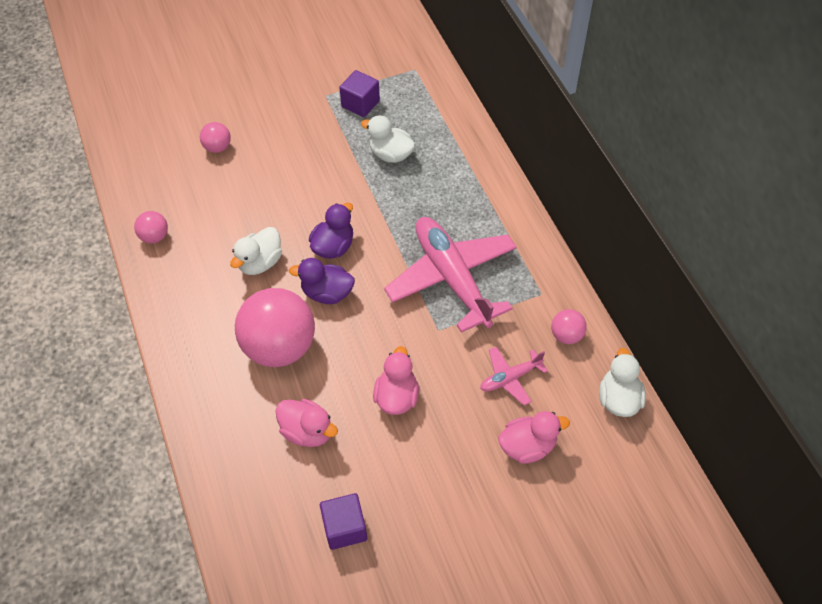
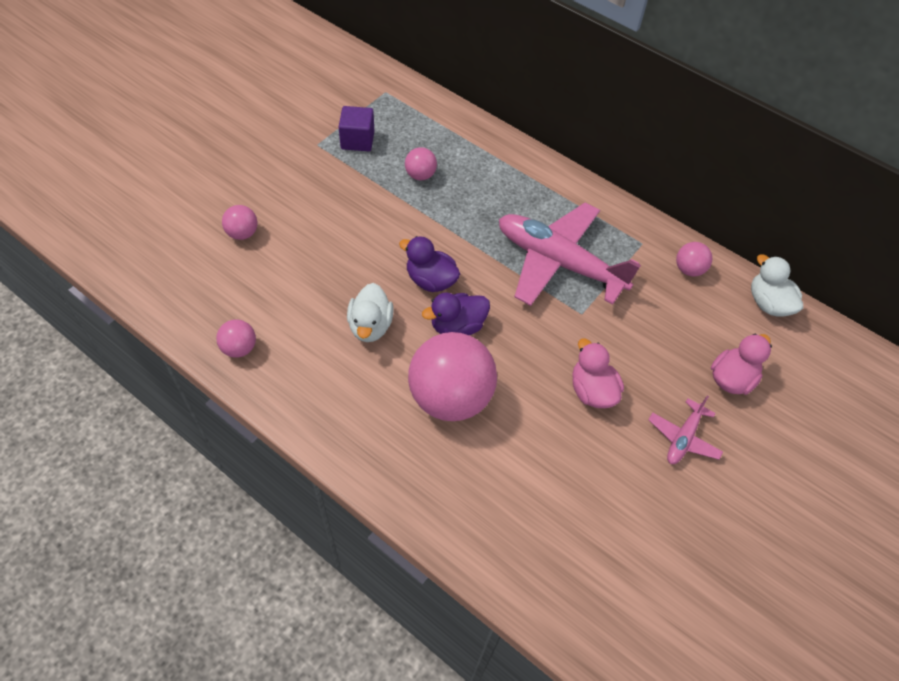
camera: 35 degrees left, 0 degrees up
pink duck [276,399,338,447] -> none
purple duck [309,203,353,259] -> purple duck turned 60 degrees counterclockwise [399,236,460,292]
purple cube [320,493,367,550] -> none
white duck [361,115,415,163] -> pink ball [405,147,437,180]
pink plane [480,347,548,405] -> pink plane moved to [648,396,723,464]

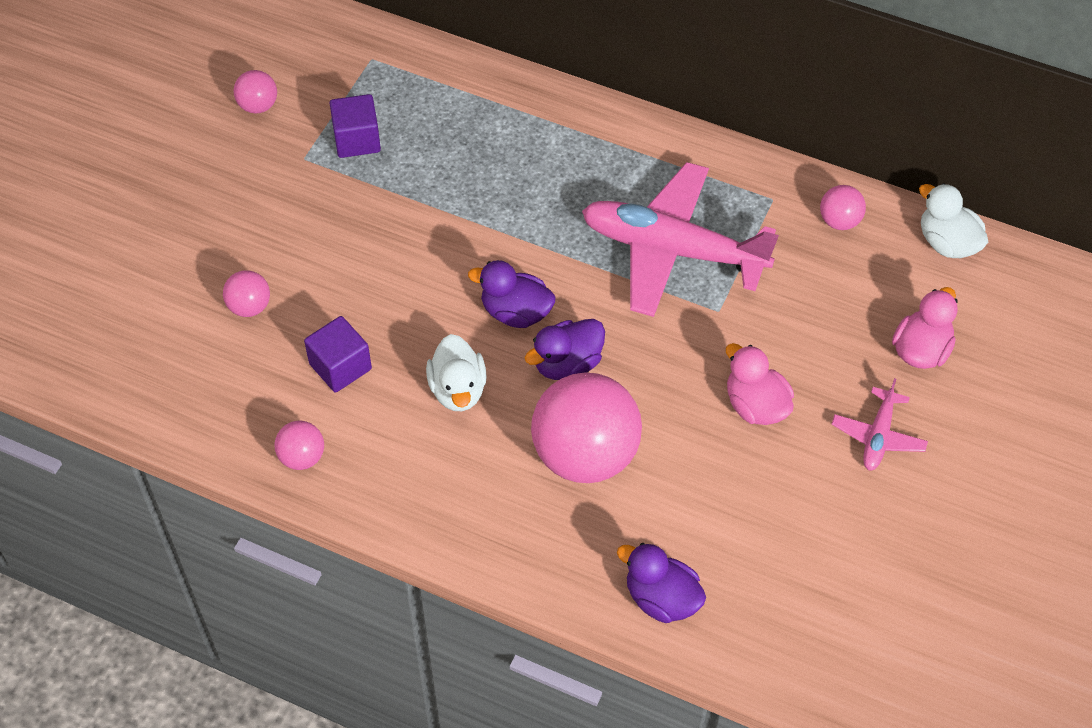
camera: 10 degrees left, 0 degrees up
pink ball [405,147,437,180] -> pink ball moved to [233,70,277,113]
none -> purple cube [304,316,372,392]
none -> purple duck [617,543,706,623]

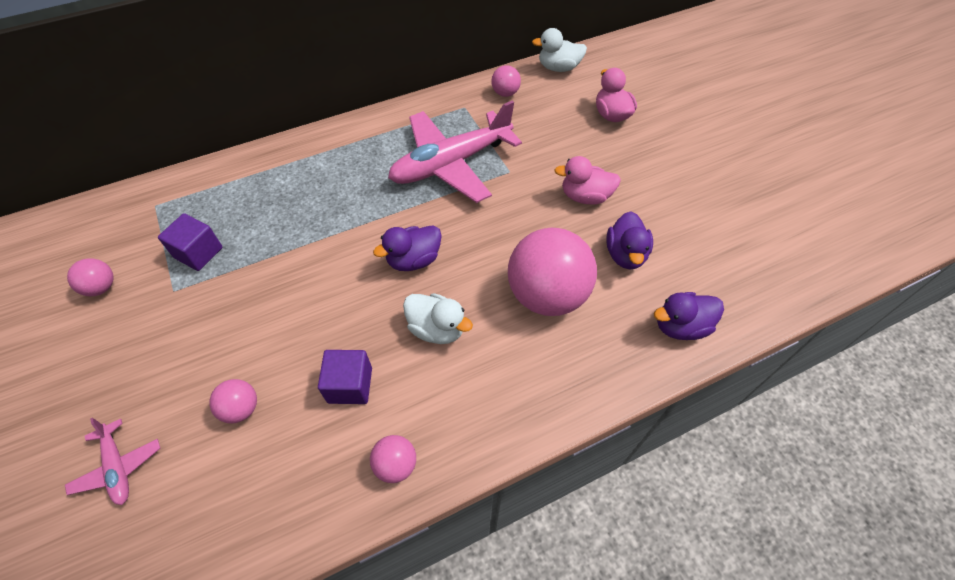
camera: 50 degrees left, 0 degrees up
purple duck [525,319,605,380] -> purple duck moved to [606,212,653,269]
pink plane [831,378,928,471] -> pink plane moved to [65,418,160,505]

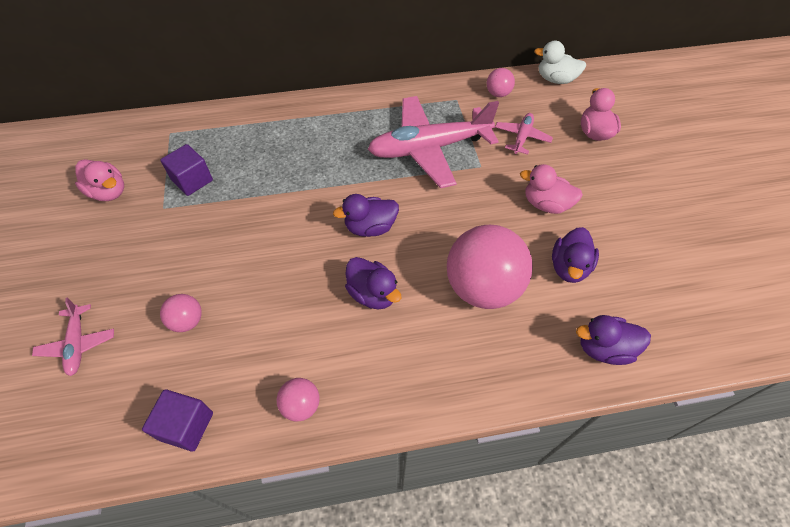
camera: 15 degrees right, 0 degrees up
pink ball [67,258,114,296] -> pink duck [75,159,124,201]
purple cube [318,350,372,404] -> purple cube moved to [142,389,213,452]
white duck [403,293,473,344] -> purple duck [345,257,402,309]
none -> pink plane [495,113,553,154]

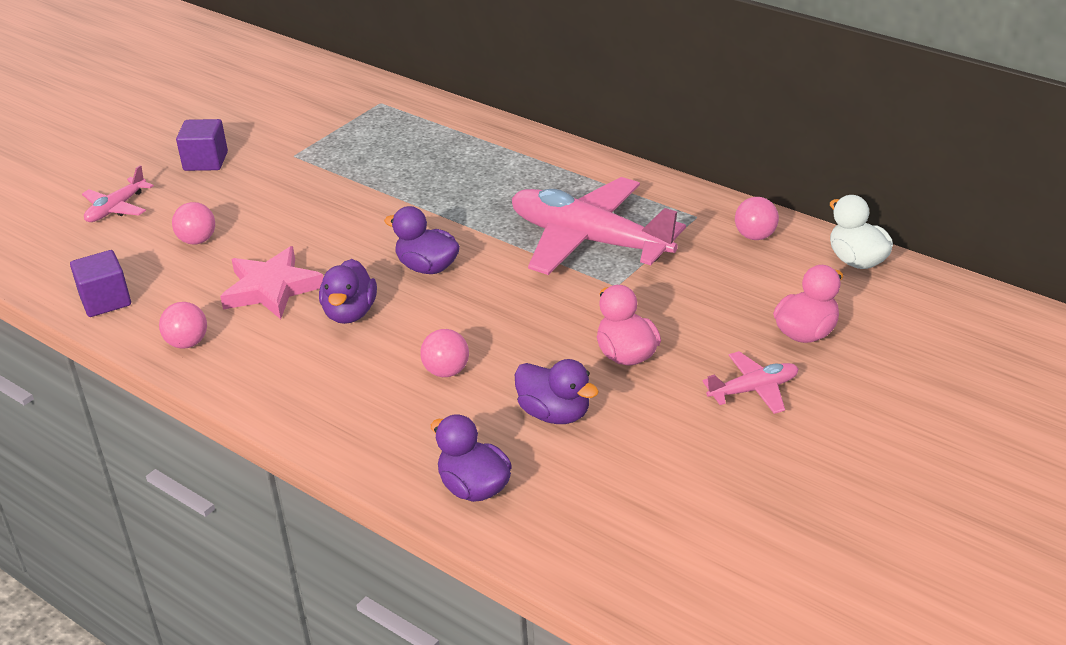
camera: 50 degrees right, 20 degrees down
pink duck [75,159,124,201] -> none
purple cube [161,144,213,196] -> purple cube moved to [176,119,228,171]
pink ball [447,225,533,309] -> pink ball [420,329,469,377], size x0.45
pink plane [495,113,553,154] -> pink plane moved to [702,351,799,414]
purple duck [552,227,599,283] -> purple duck turned 120 degrees counterclockwise [515,359,599,424]
none -> pink star [220,246,323,319]

